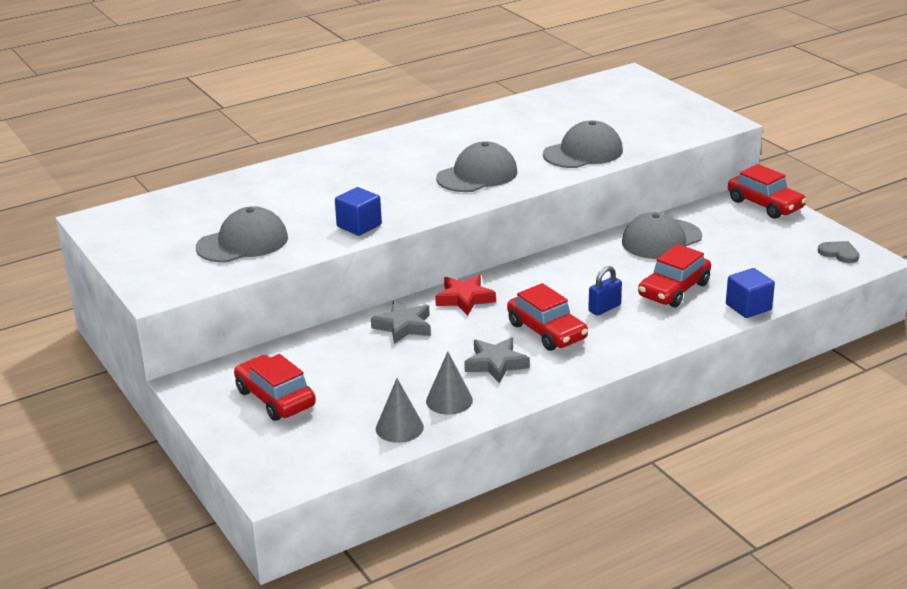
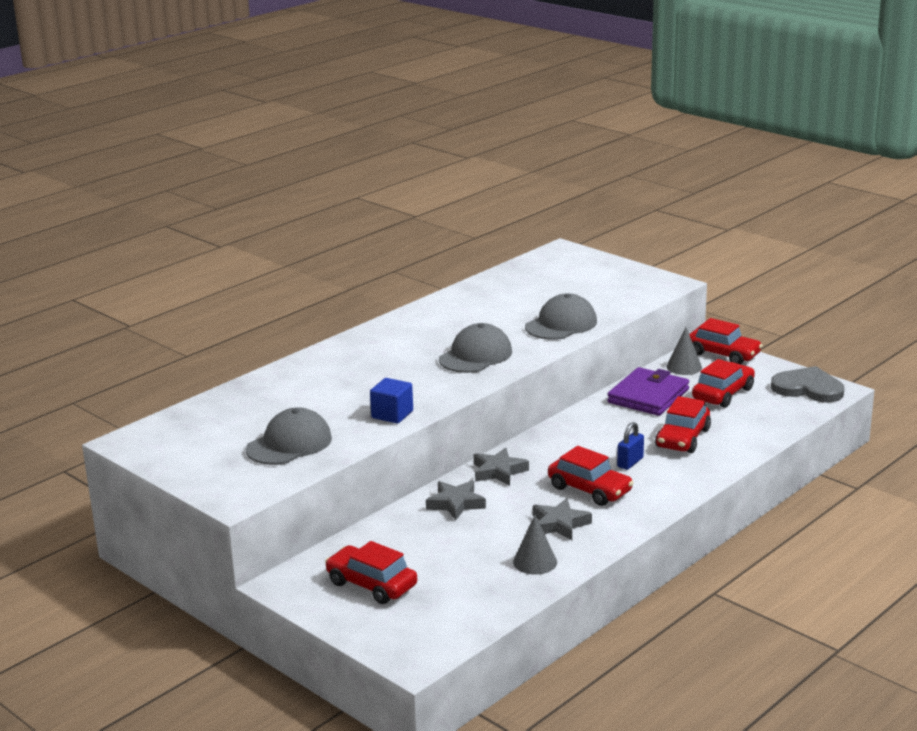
camera: 15 degrees left, 5 degrees down
grey cone [376,378,424,443] -> grey cone moved to [667,327,702,375]
red star [435,275,496,315] -> grey star [474,448,529,486]
grey cap [622,212,702,259] -> purple wallet [607,367,689,416]
blue cube [726,268,775,318] -> none
grey heart [818,241,859,263] -> grey heart [771,366,844,403], size x1.89
none -> red car [692,359,755,408]

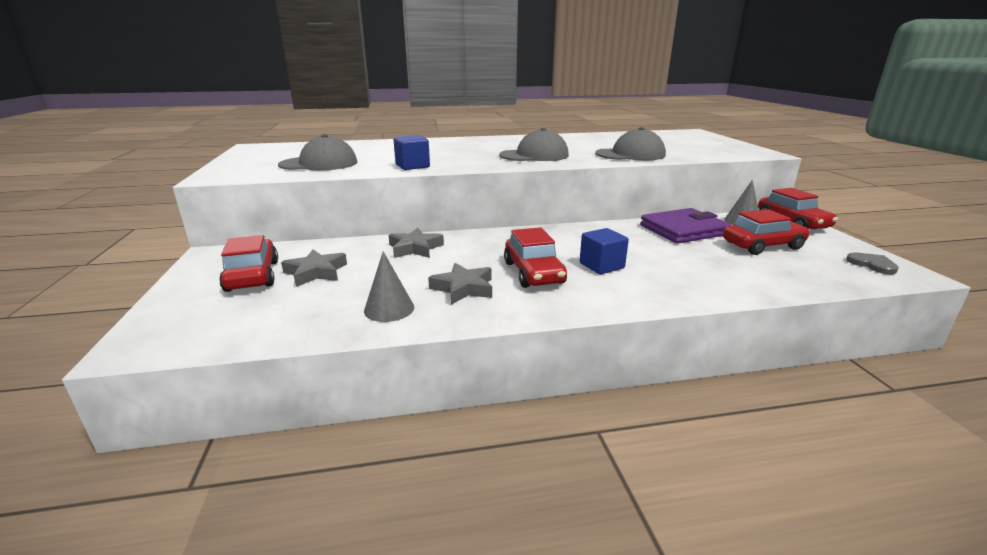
camera: 35 degrees right, 0 degrees up
grey star [474,448,529,486] -> grey star moved to [281,249,347,287]
blue padlock [617,422,644,470] -> blue cube [580,228,629,274]
red car [655,396,711,453] -> none
grey heart [771,366,844,403] -> grey heart [846,252,899,274], size x0.53

